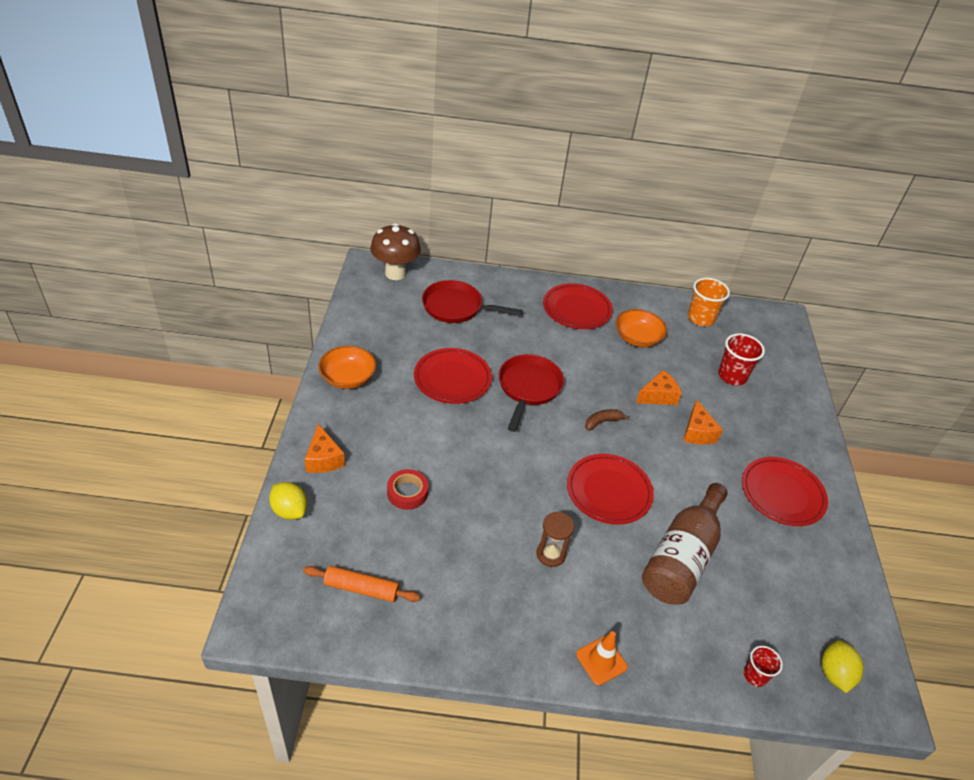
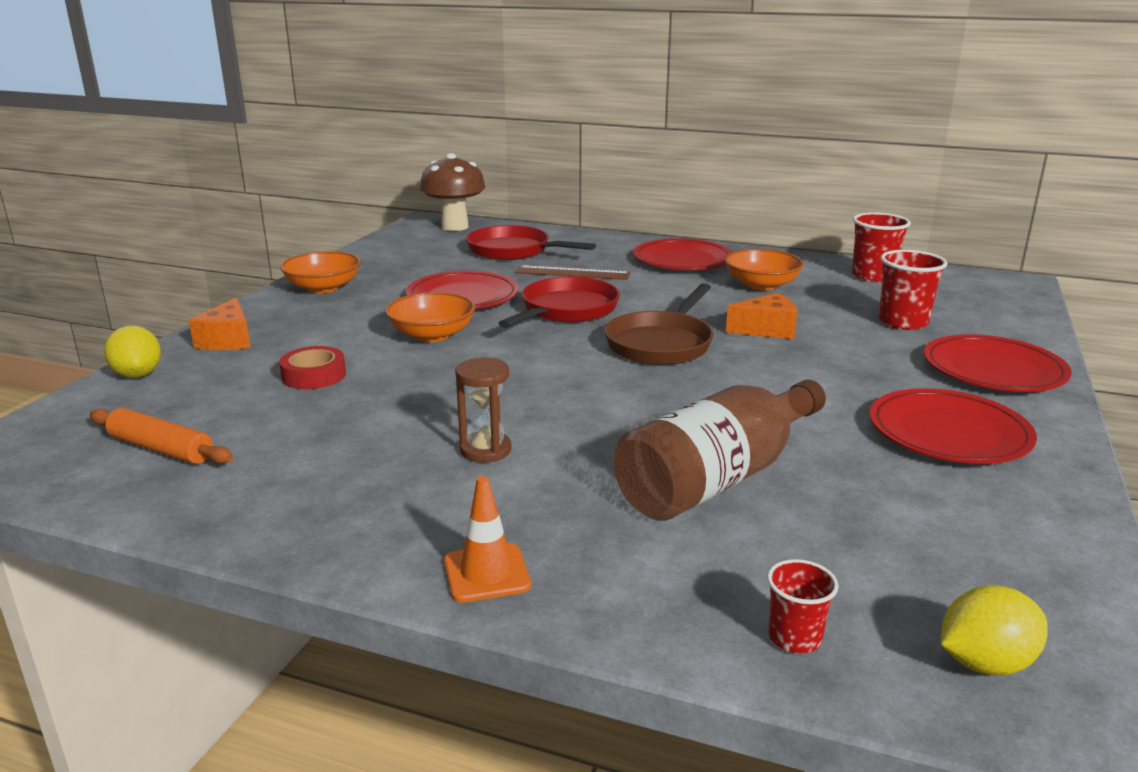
camera: 20 degrees right, 20 degrees down
red plate [567,454,654,525] -> red plate moved to [924,334,1072,392]
brown banana [585,409,630,430] -> brown pan [604,283,714,365]
orange cheese [683,400,723,444] -> none
orange cup [688,278,730,326] -> red cup [852,212,911,282]
yellow lemon [822,640,864,693] -> yellow lemon turned 45 degrees clockwise [941,585,1048,675]
none -> orange bowl [385,292,476,342]
none -> brown ruler [515,265,630,280]

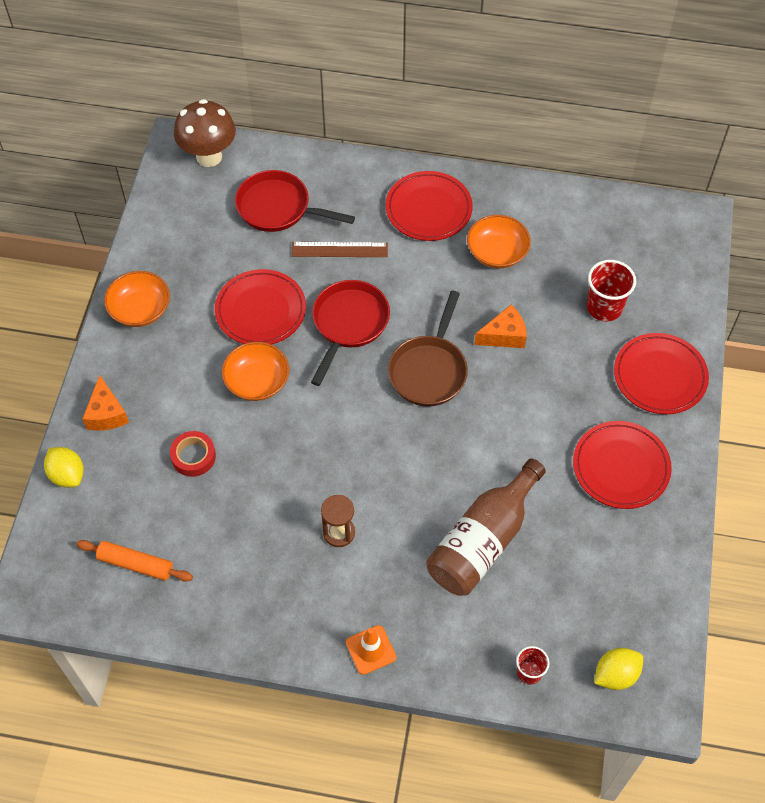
camera: 10 degrees left, 35 degrees up
red cup [852,212,911,282] -> none

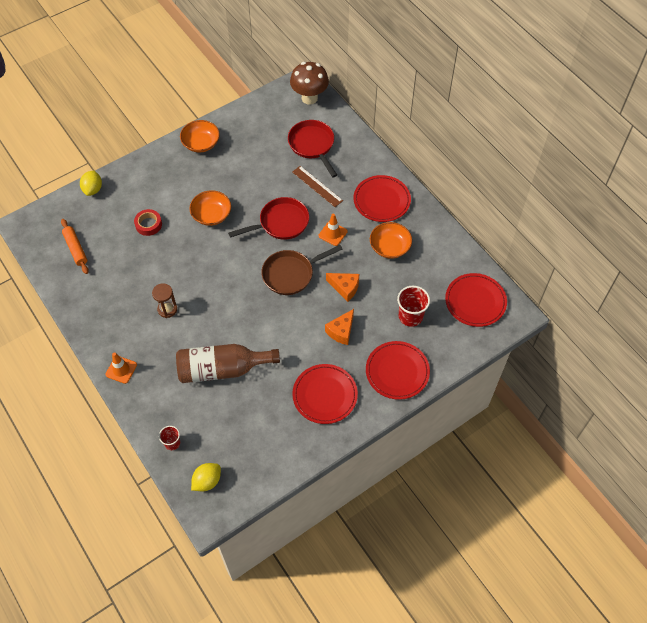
camera: 45 degrees right, 0 degrees up
orange cheese [82,375,129,431] -> orange cheese moved to [325,309,354,345]
red plate [215,269,306,345] -> red plate moved to [445,273,507,327]
yellow lemon [594,648,643,690] -> yellow lemon turned 60 degrees counterclockwise [191,463,221,491]
none -> orange traffic cone [319,214,348,246]

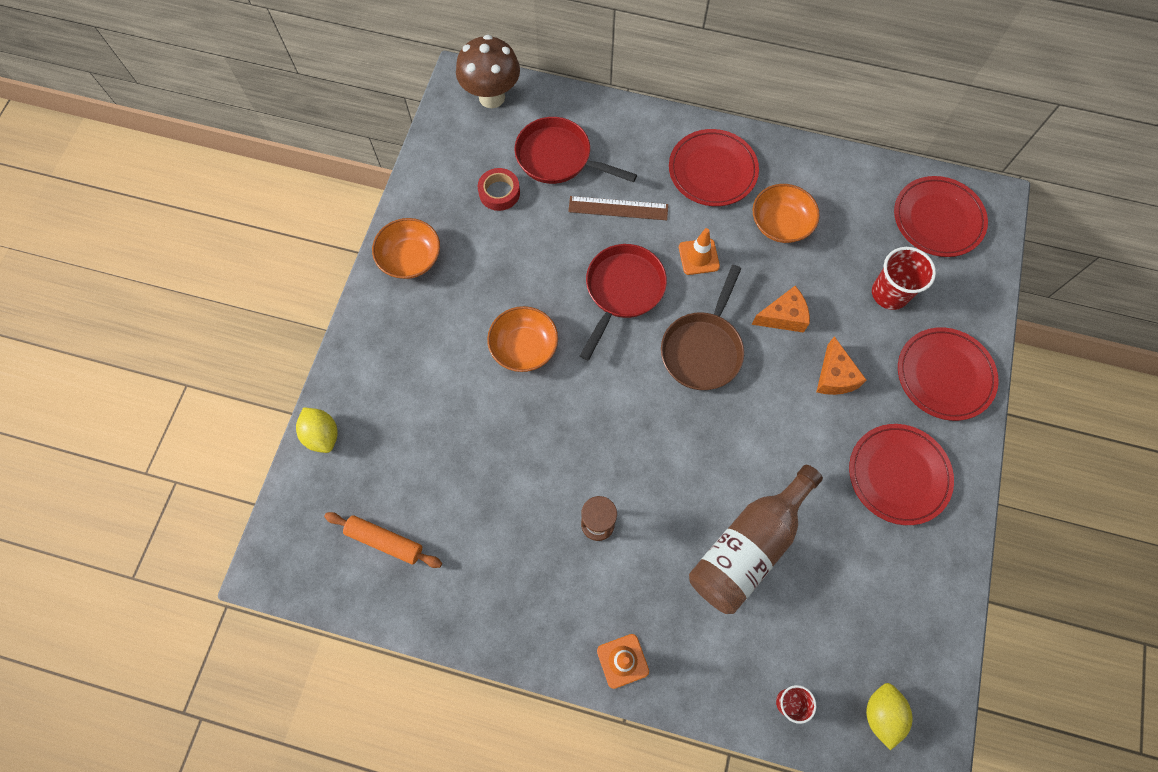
camera: 40 degrees left, 10 degrees up
red tape [134,209,162,236] -> red tape moved to [478,168,520,211]

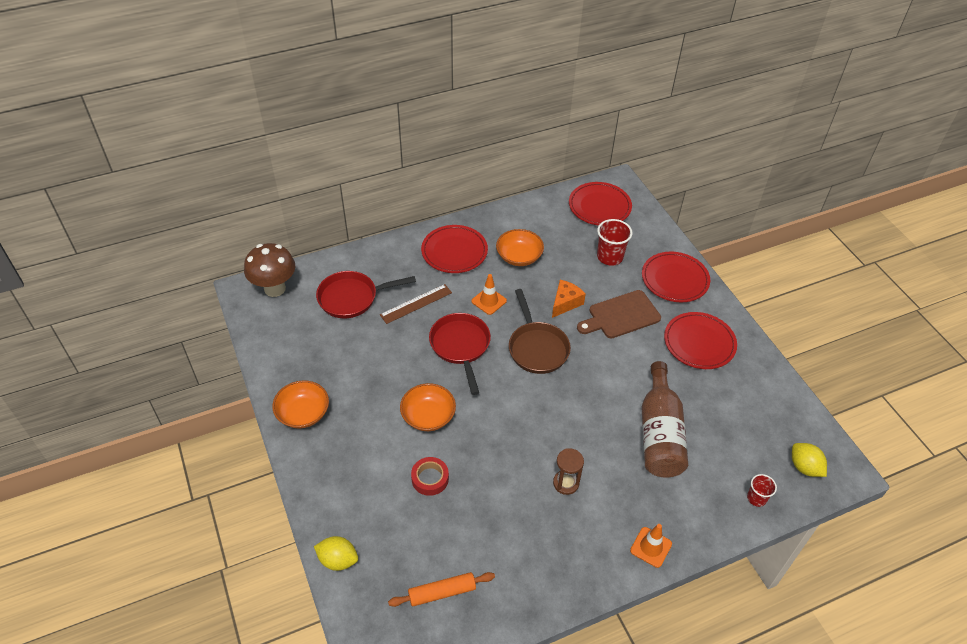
camera: 40 degrees left, 20 degrees down
red tape [478,168,520,211] -> red tape moved to [411,457,449,496]
orange cheese [816,336,867,395] -> brown cutting board [577,290,661,338]

